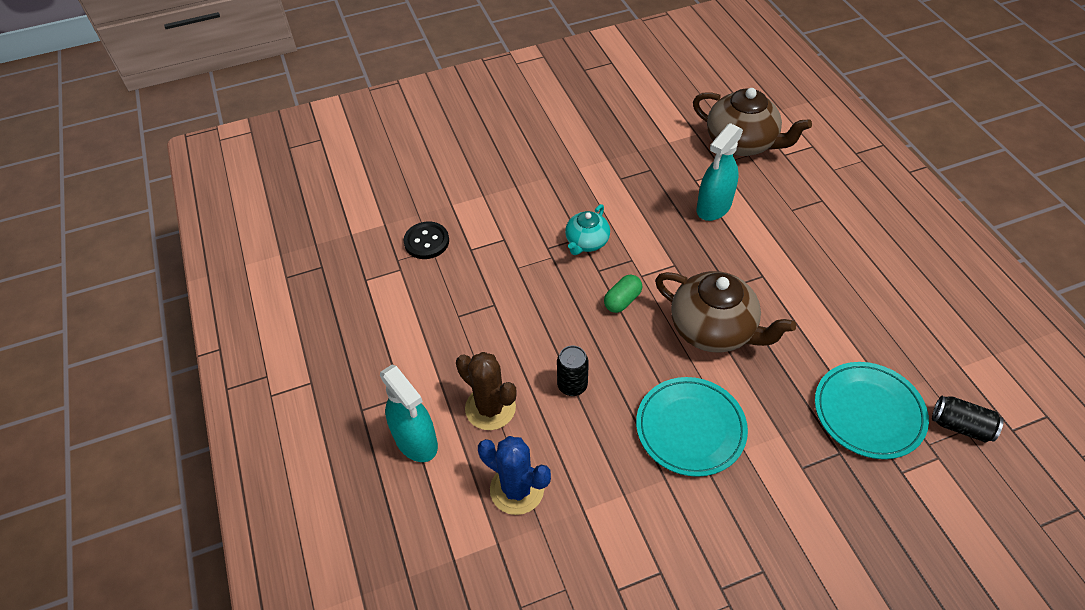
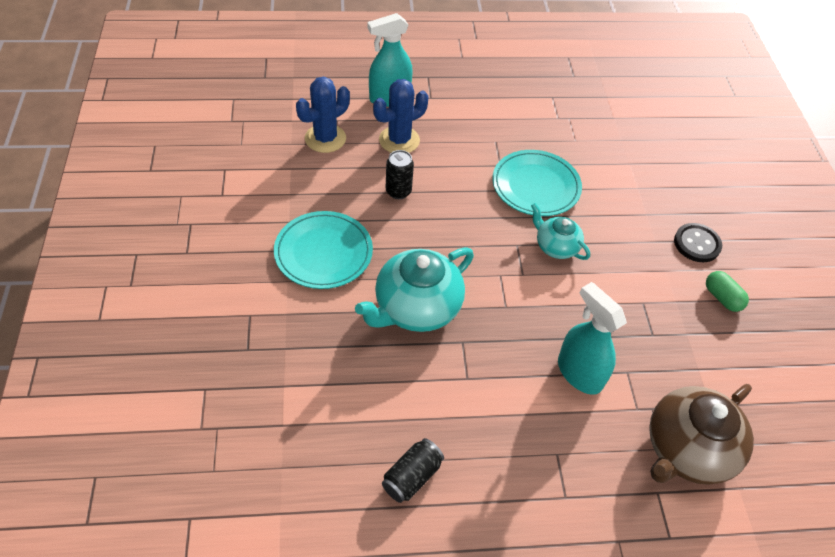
camera: 100 degrees right, 0 degrees up
black button [403,222,449,259] -> black button moved to [674,223,722,262]
brown cactus [456,352,517,430] -> blue cactus [373,79,429,153]
green capsule [604,275,642,313] -> green capsule moved to [706,271,749,312]
brown teapot [655,271,796,352] -> turquoise teapot [355,247,474,332]
turquoise plate [815,362,929,459] -> turquoise plate moved to [492,150,582,216]
black can [932,396,1004,442] -> black can moved to [382,438,444,503]

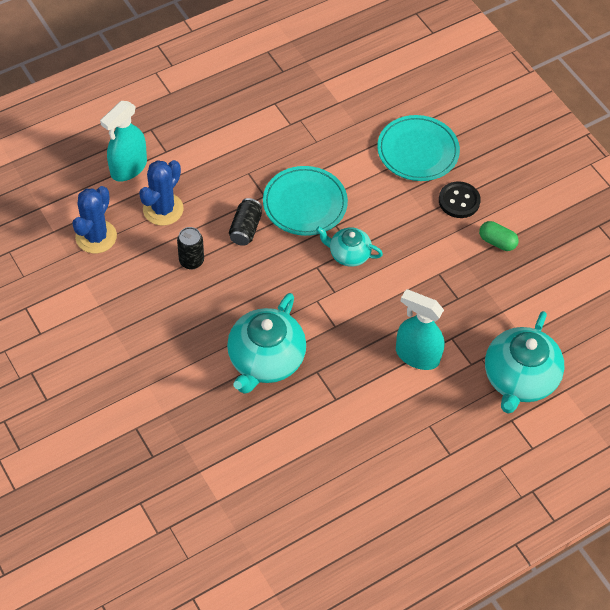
camera: 25 degrees left, 5 degrees up
turquoise plate [274,211,373,289] -> turquoise plate moved to [377,115,460,181]
black can [382,438,444,503] -> black can moved to [229,198,262,246]
brown teapot [649,384,754,485] -> turquoise teapot [485,311,565,414]

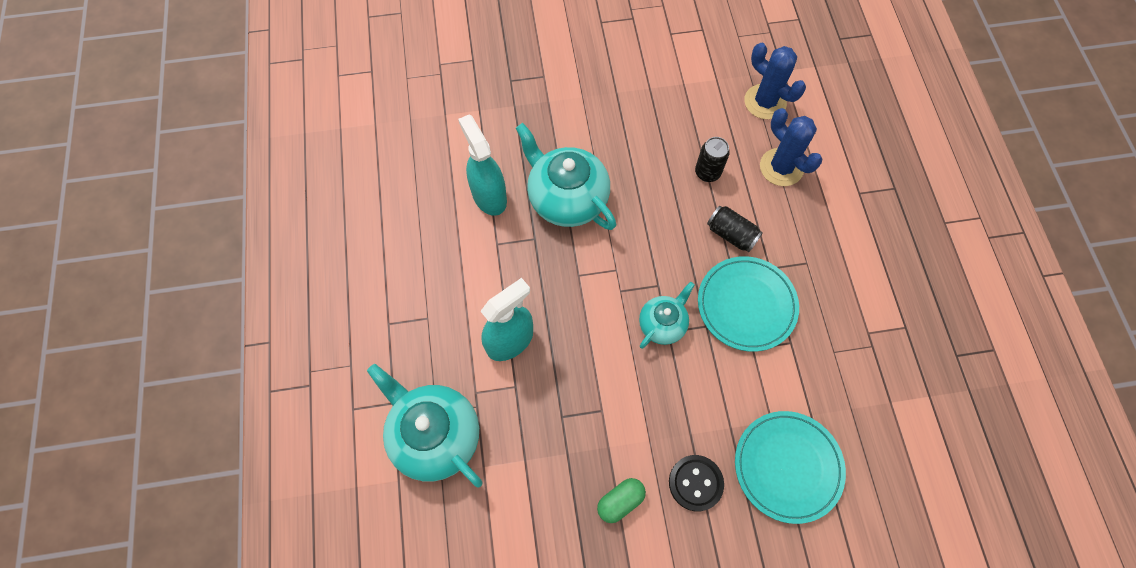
camera: 115 degrees right, 10 degrees up
turquoise spray bottle [100,101,147,182] -> turquoise spray bottle moved to [458,114,507,216]

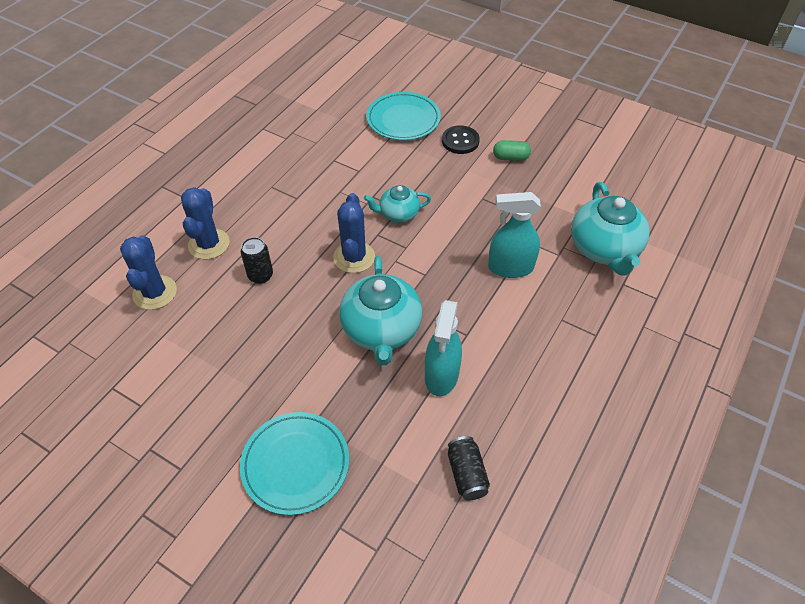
camera: 140 degrees left, 15 degrees down
turquoise plate [698,256,799,352] -> turquoise plate moved to [240,412,349,515]
black can [707,206,763,252] -> black can moved to [448,436,490,500]
none -> blue cactus [333,193,375,273]

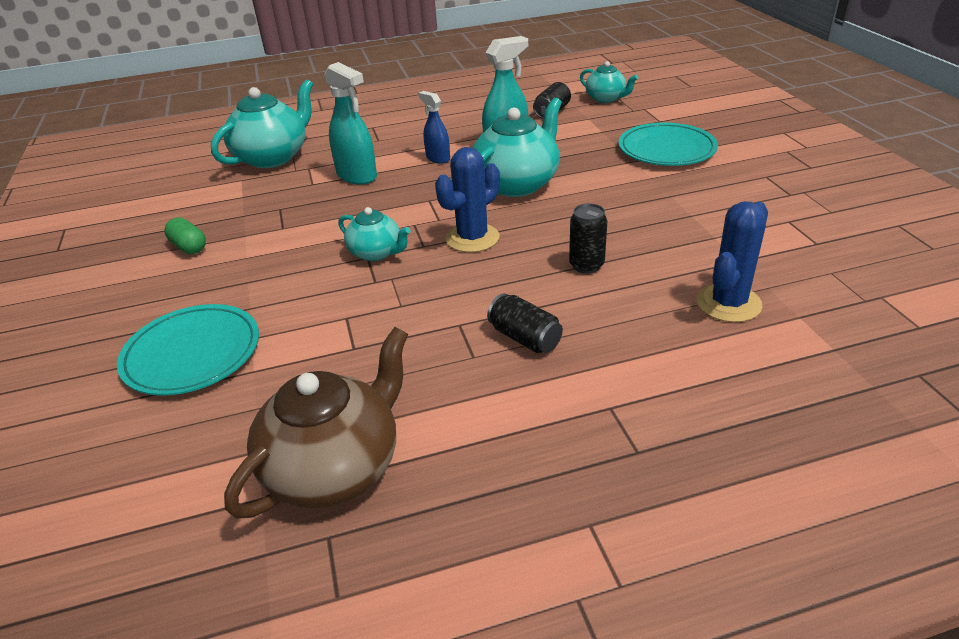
camera: 135 degrees left, 15 degrees down
blue cactus [181,187,230,260] -> none
black button [442,125,480,154] -> none
none -> brown teapot [224,327,408,519]
none -> blue spray bottle [418,91,450,164]
none -> black can [487,293,563,353]
none -> turquoise teapot [580,61,638,103]

